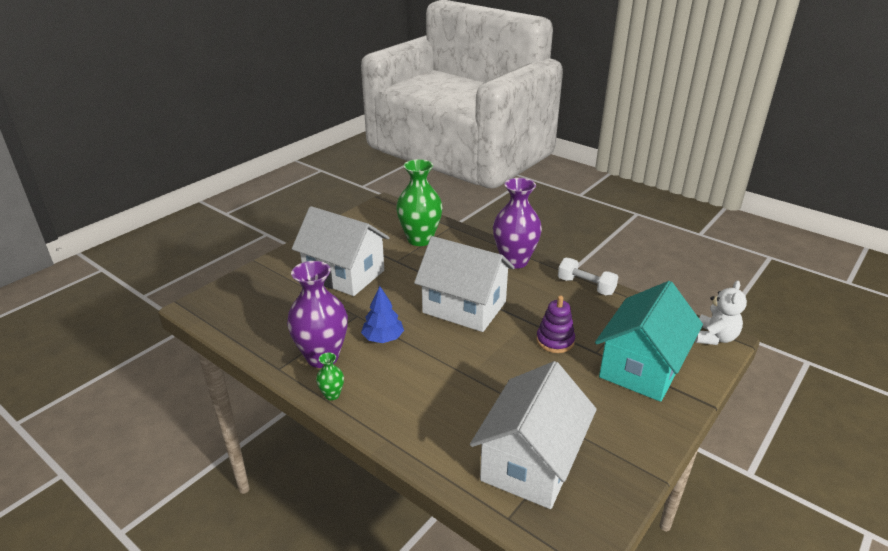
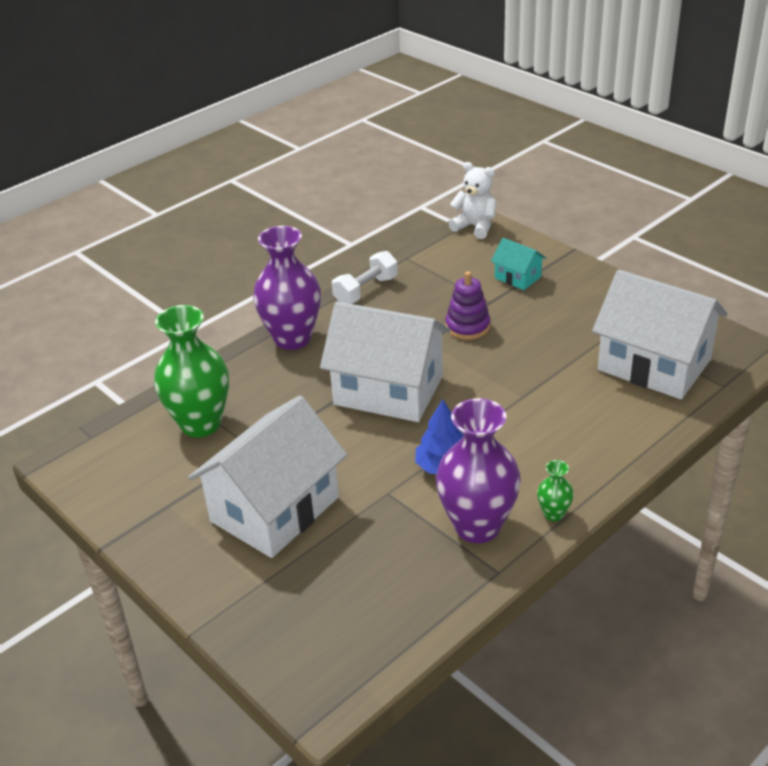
camera: 80 degrees left, 5 degrees up
white house [414,236,515,332] -> white house turned 75 degrees clockwise [320,302,450,422]
turquoise house [595,281,703,402] -> turquoise house [491,238,546,290], size x0.45

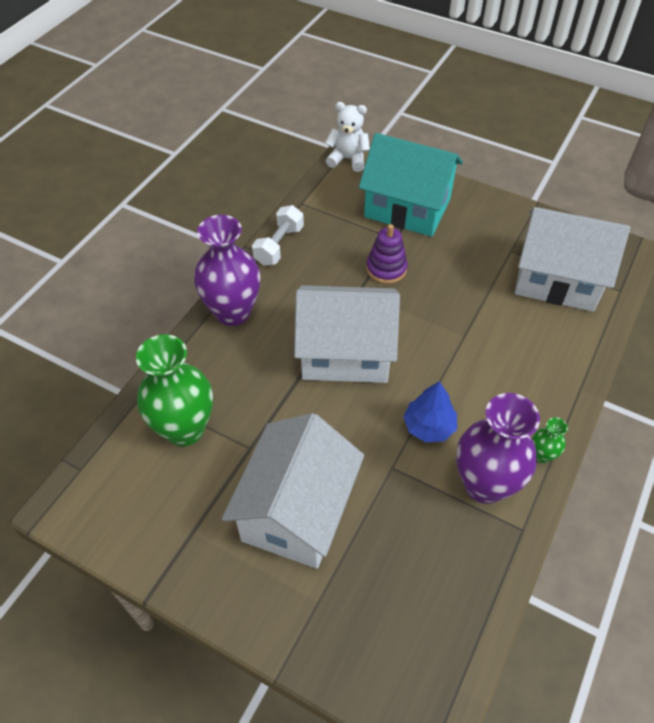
camera: 20 degrees left, 15 degrees up
turquoise house [491,238,546,290] -> turquoise house [359,133,463,237], size x2.20

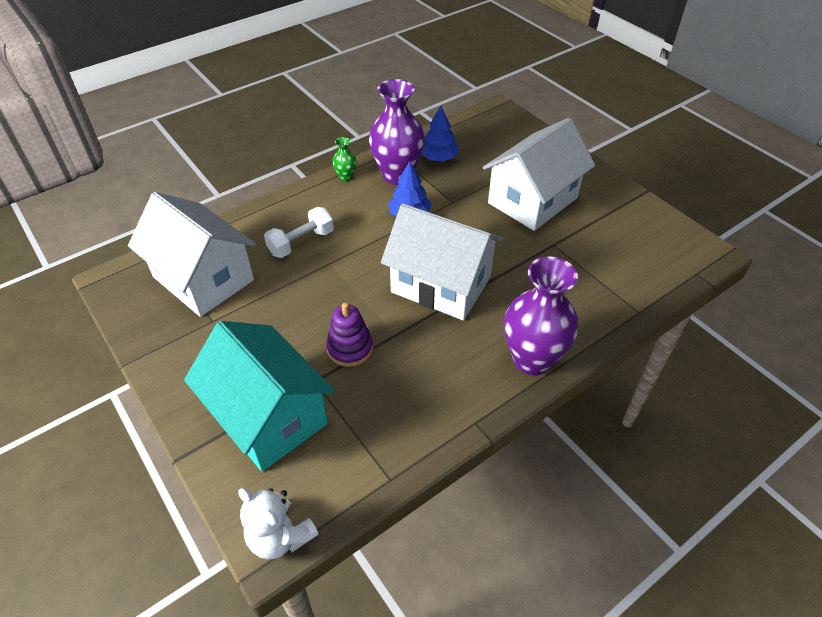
camera: 155 degrees left, 5 degrees down
green vase [136,334,213,446] -> none
white dumbbell [252,205,304,266] -> white dumbbell moved to [264,207,334,258]
none -> blue tree [422,106,459,162]

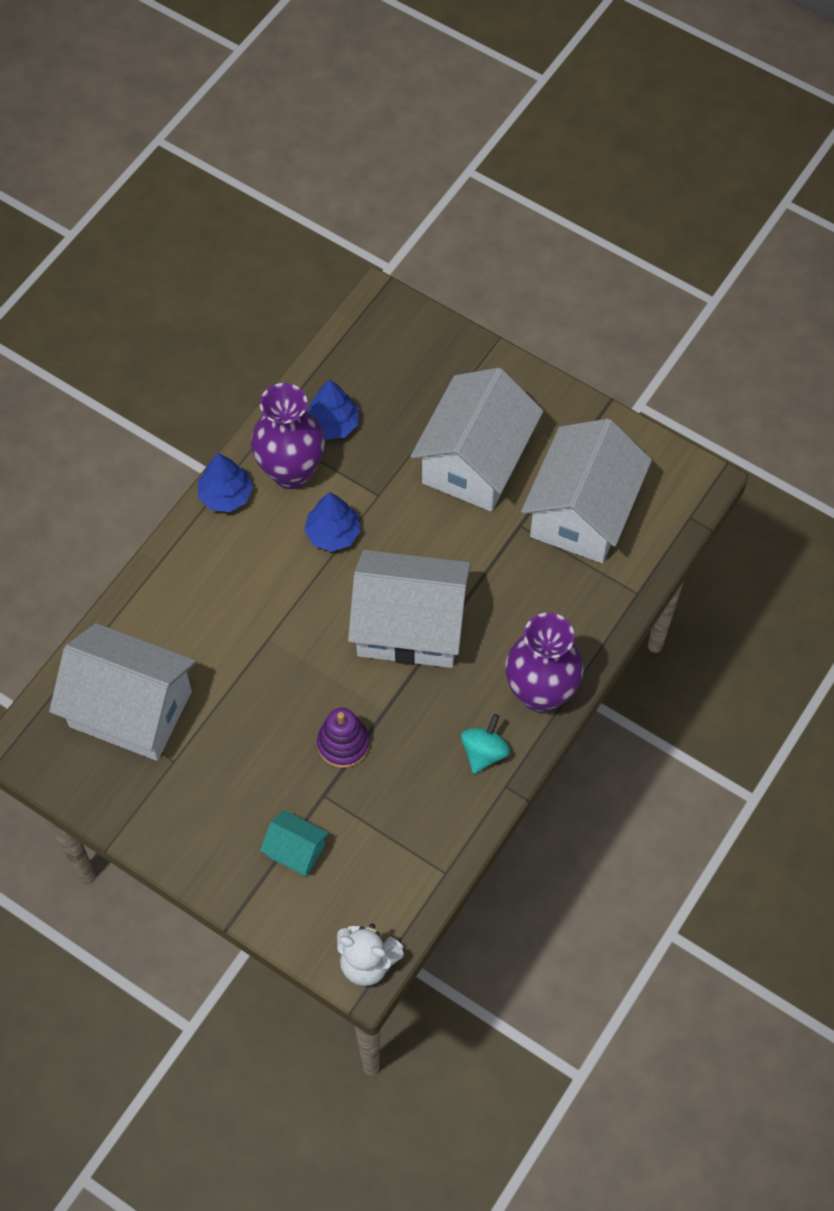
camera: 20 degrees left, 15 degrees up
turquoise house [184,321,335,472] -> turquoise house [260,810,329,877], size x0.45
white dumbbell [264,207,334,258] -> none
green vase [333,137,356,181] -> blue tree [198,453,253,512]
none -> turquoise spinning top [461,714,510,774]
none -> white house [521,419,652,563]

